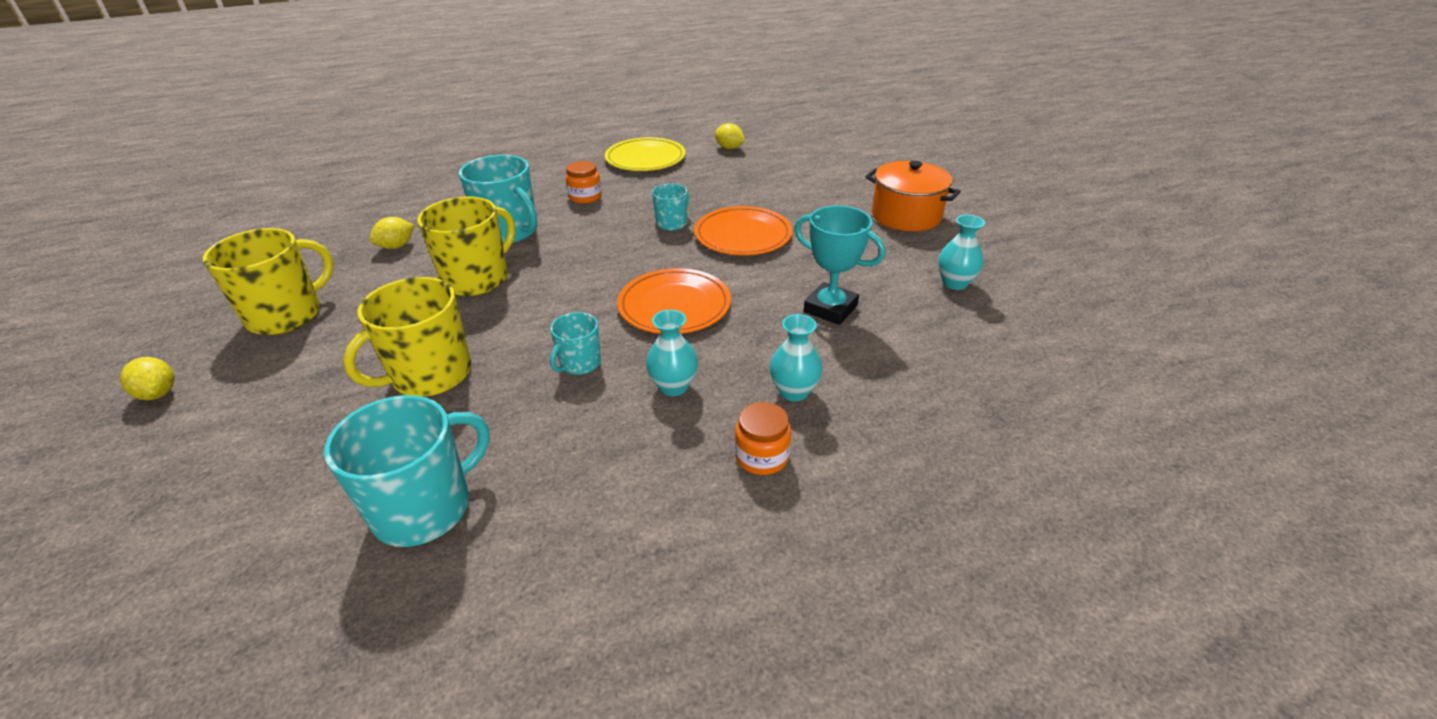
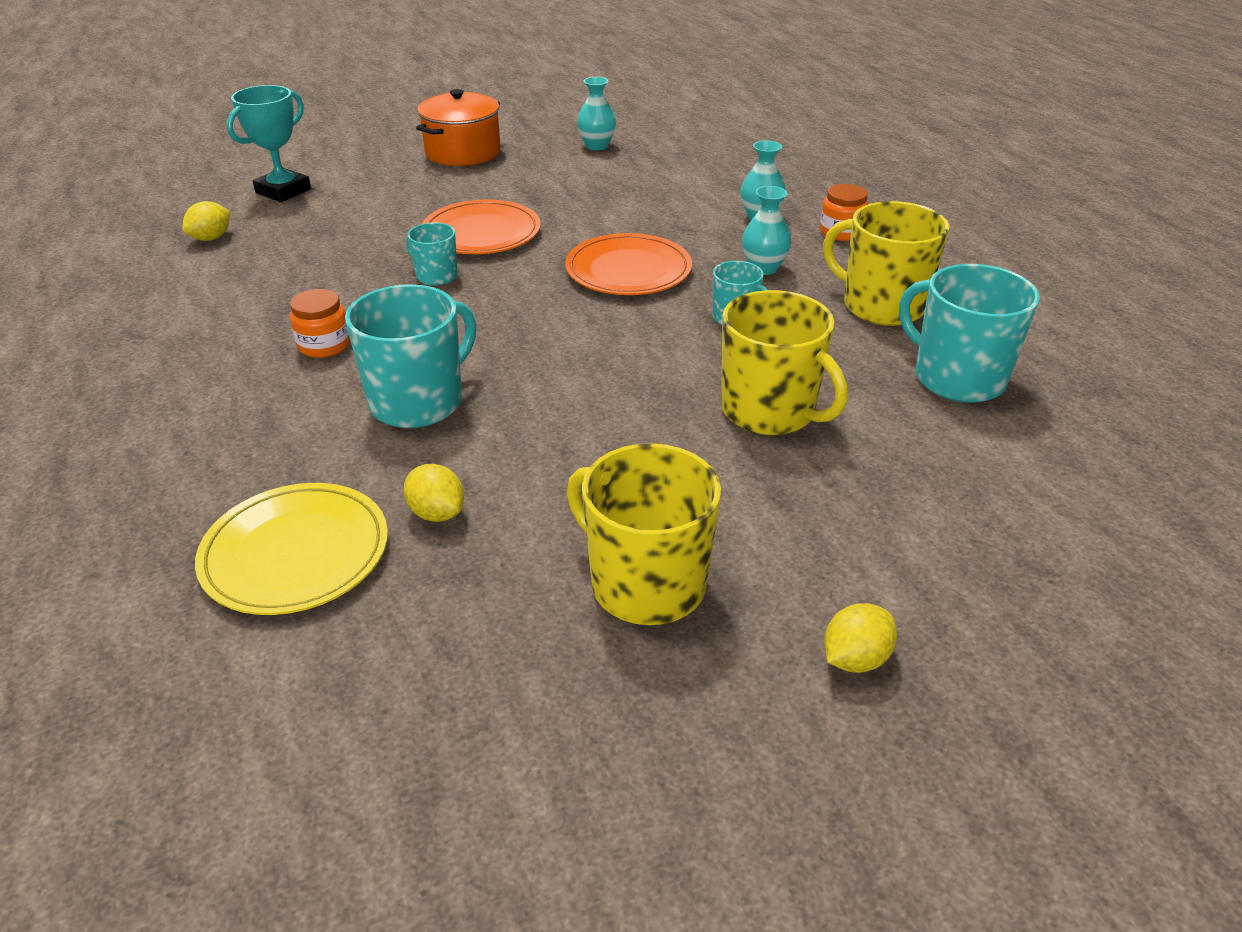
camera: 90 degrees left, 0 degrees up
yellow mug [417,196,515,296] -> yellow mug moved to [823,201,950,326]
yellow plate [605,137,686,171] -> yellow plate moved to [195,483,388,615]
turquoise trophy [795,206,885,325] -> turquoise trophy moved to [226,85,311,202]

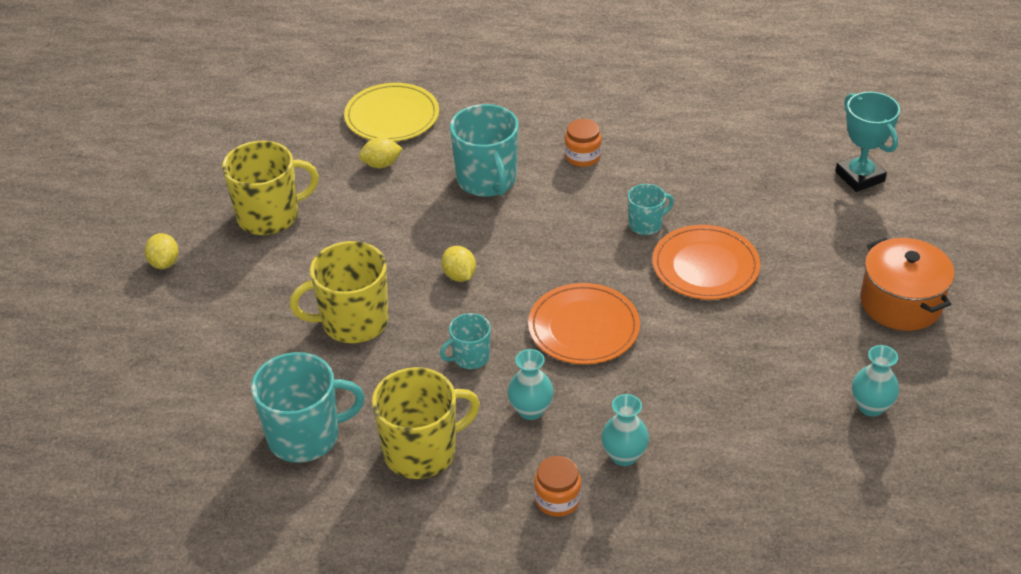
camera: 120 degrees right, 5 degrees up
yellow lemon [182,201,230,241] -> yellow lemon moved to [441,246,476,282]

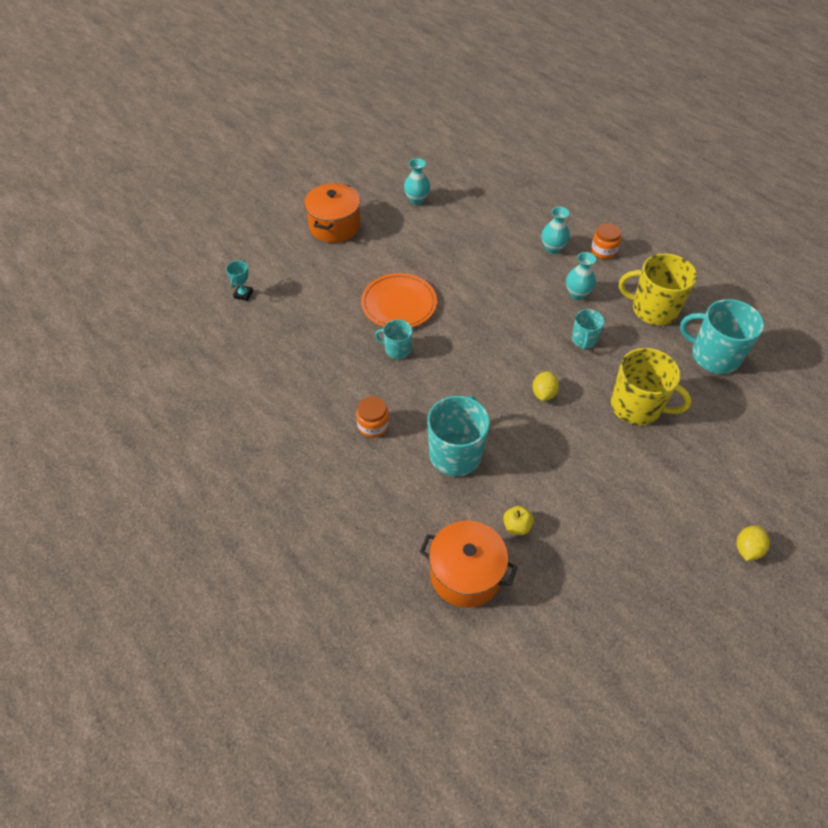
camera: 140 degrees left, 10 degrees up
yellow mug [222,141,319,235] -> none
yellow plate [344,83,439,142] -> orange pot [420,521,517,608]
yellow lemon [359,137,403,168] -> yellow apple [503,506,534,535]
turquoise mug [440,313,491,369] -> turquoise mug turned 90 degrees clockwise [572,309,605,350]
orange plate [528,283,640,365] -> none
turquoise trophy [835,92,900,192] -> turquoise trophy [226,260,253,301], size x0.55

